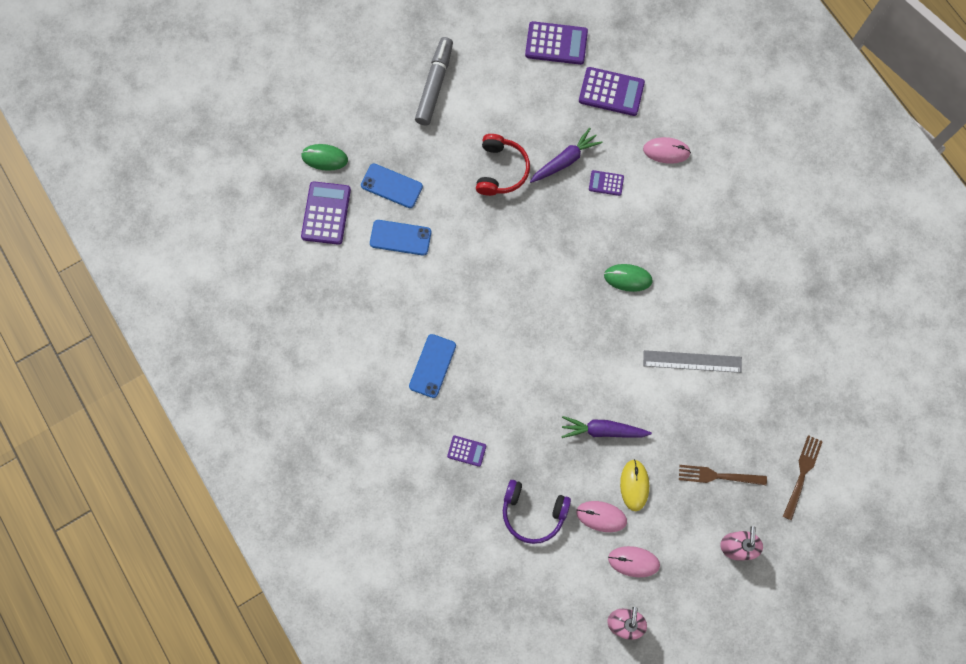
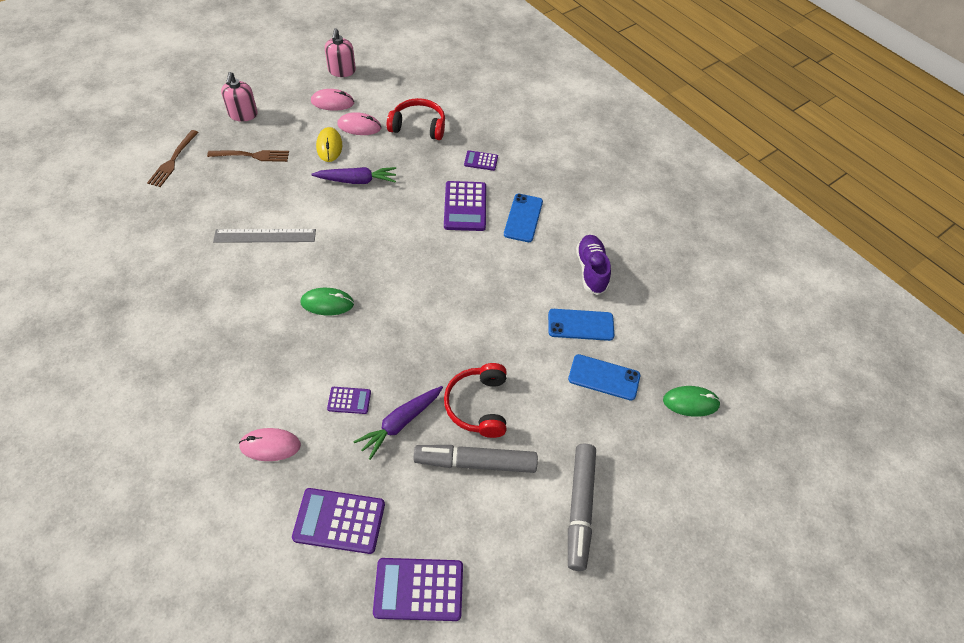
camera: 170 degrees right, 20 degrees down
purple calculator [301,181,351,245] -> purple calculator moved to [444,181,486,231]
purple headphones [503,480,571,544] -> red headphones [387,98,445,140]
none -> grey marker [414,445,538,473]
none -> purple shoe [576,235,611,295]

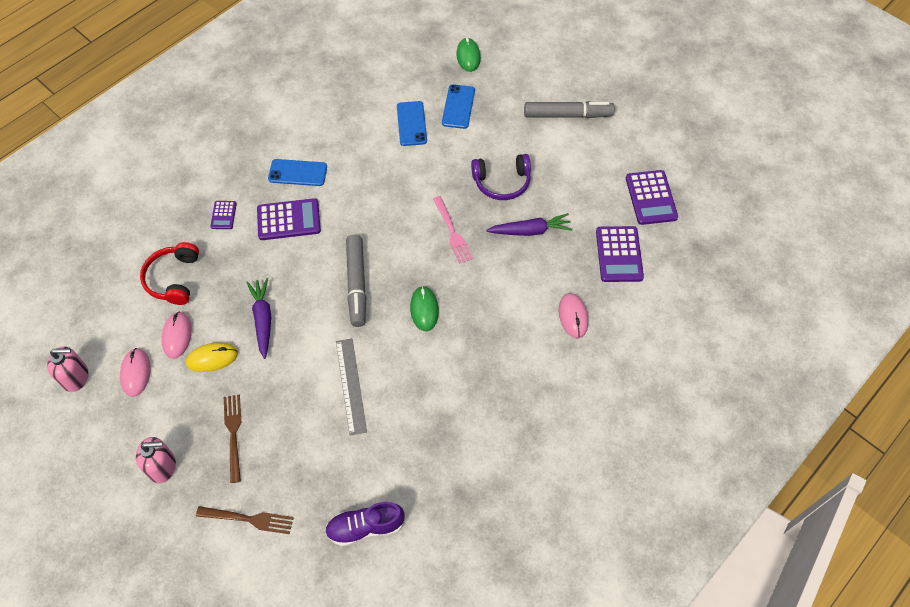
camera: 95 degrees left, 5 degrees up
purple calculator [327,387,371,414] -> none
purple carrot [353,386,443,460] -> purple carrot turned 45 degrees counterclockwise [486,213,572,236]
grey marker [414,445,538,473] -> grey marker moved to [346,235,366,327]
red headphones [444,363,506,438] -> purple headphones [471,154,531,200]
purple shoe [576,235,611,295] -> purple shoe moved to [325,502,405,546]
none -> pink fork [433,196,473,264]

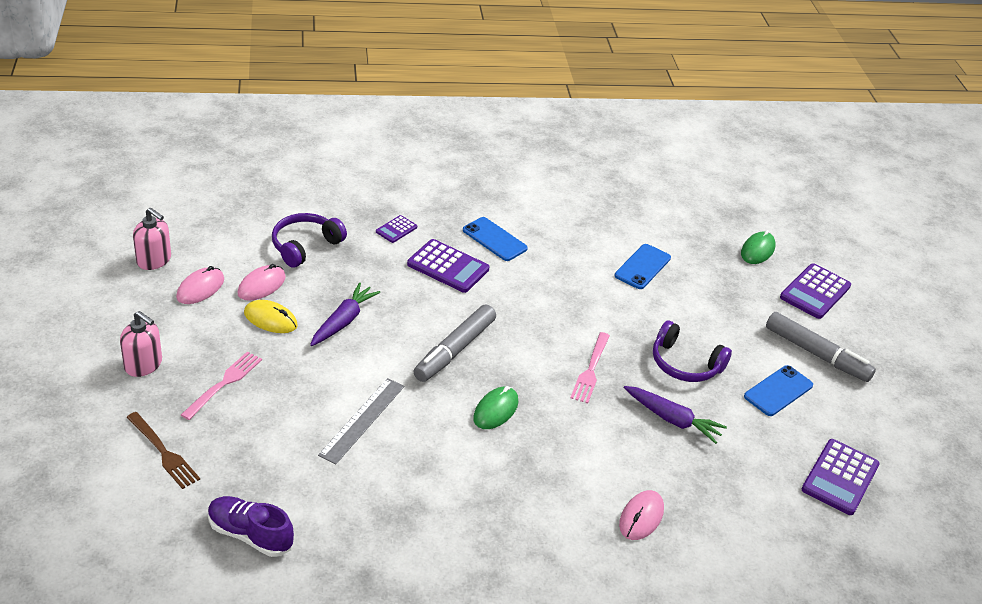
camera: 35 degrees right, 20 degrees down
red headphones [140,242,199,305] -> purple headphones [272,213,347,268]
brown fork [224,394,241,483] -> pink fork [181,351,262,420]
blue phone [442,84,475,129] -> blue phone moved to [744,365,813,416]
purple calculator [596,226,644,282] -> purple calculator moved to [780,263,851,319]

